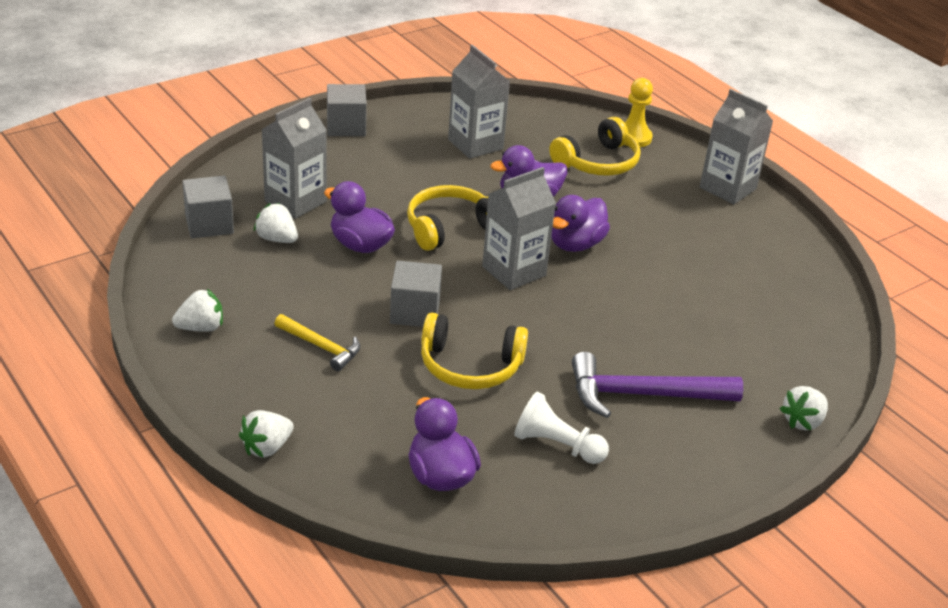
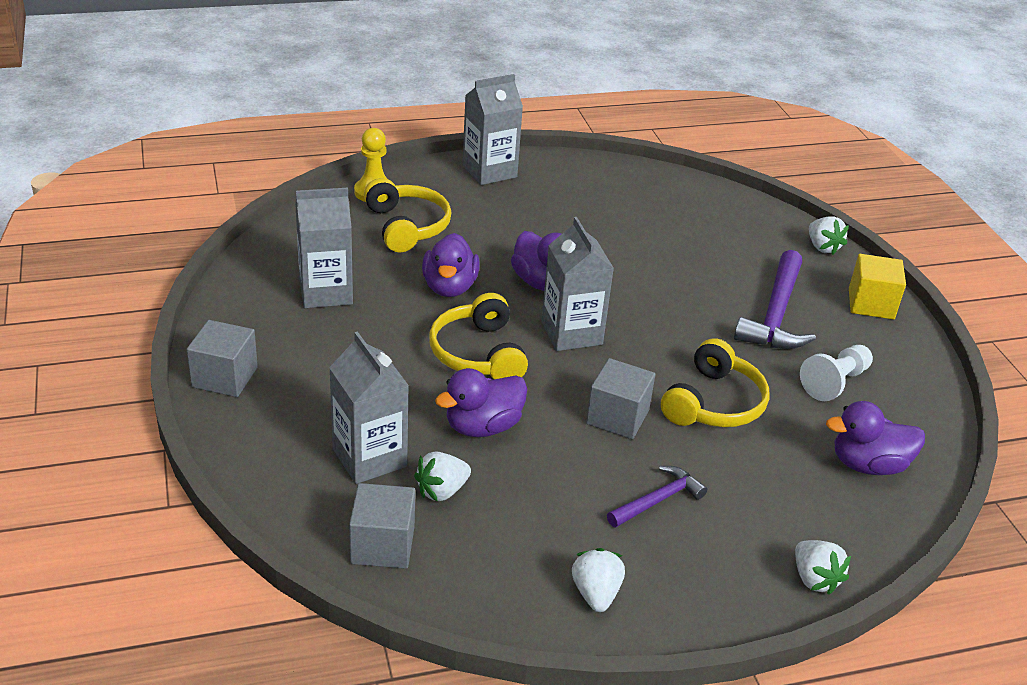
camera: 70 degrees left, 0 degrees up
yellow hammer [274,314,360,371] -> purple hammer [607,466,707,527]
none -> yellow cube [849,254,906,320]

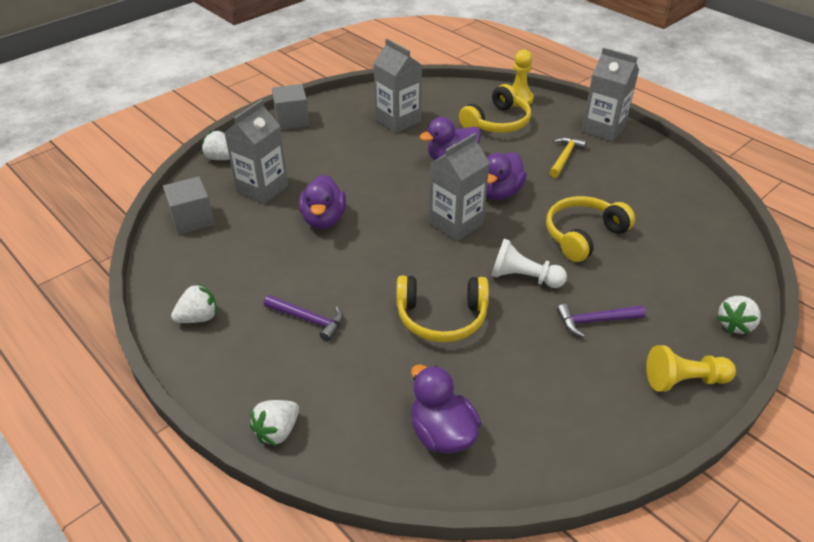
camera: 65 degrees right, 5 degrees up
white strawberry [414,451,471,501] -> white strawberry moved to [202,130,230,160]
yellow headphones [429,293,528,379] -> yellow headphones moved to [546,196,635,262]
purple duck [435,368,527,437] -> purple duck turned 120 degrees counterclockwise [299,174,346,229]
grey cube [586,358,656,439] -> none
purple hammer [734,250,816,349] -> purple hammer [557,304,646,338], size x0.58
white pawn [800,345,873,401] -> white pawn moved to [491,239,567,288]
yellow cube [849,254,906,320] -> yellow pawn [646,345,736,392]
none -> yellow hammer [549,137,587,177]

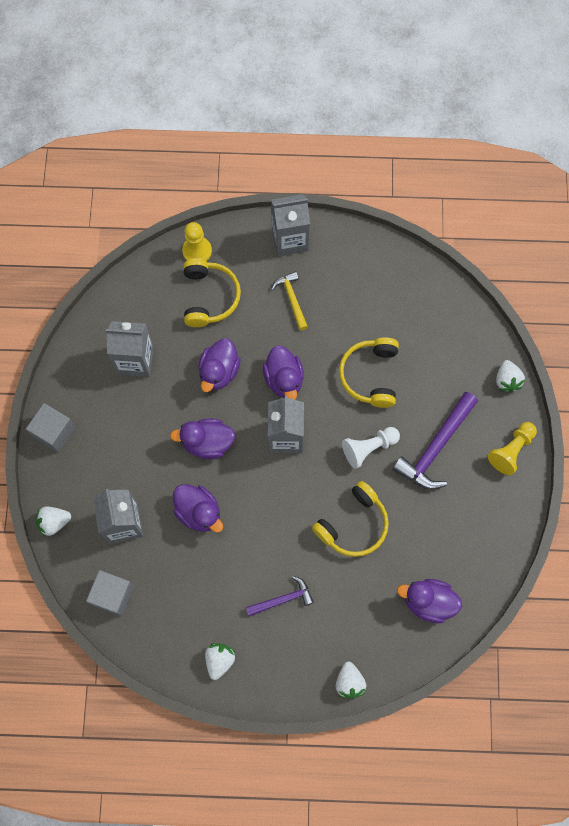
camera: 45 degrees left, 30 degrees up
purple hammer [557,304,646,338] -> purple hammer [392,392,478,490], size x1.73
none -> purple duck [170,419,235,459]

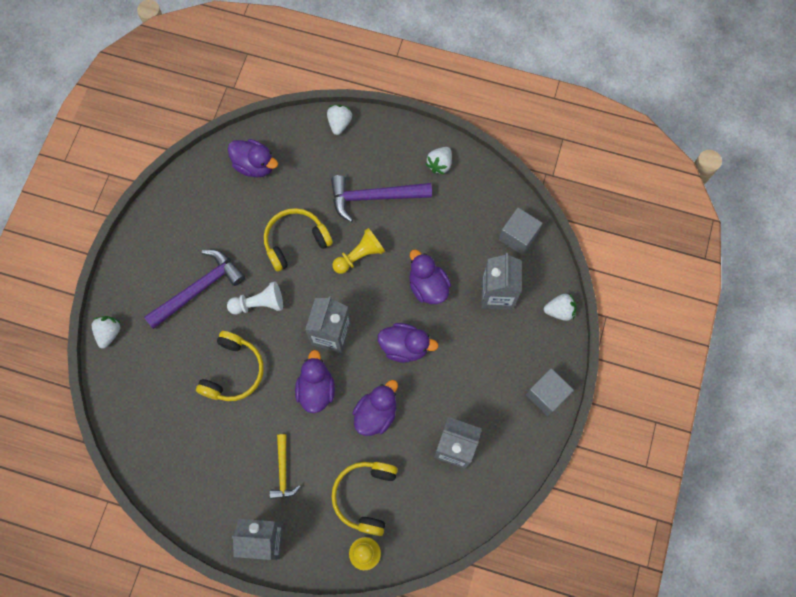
camera: 165 degrees left, 0 degrees up
purple hammer [246,576,314,617] -> purple hammer [331,175,432,222], size x1.73
yellow pawn [487,422,537,475] -> yellow pawn moved to [332,228,385,274]

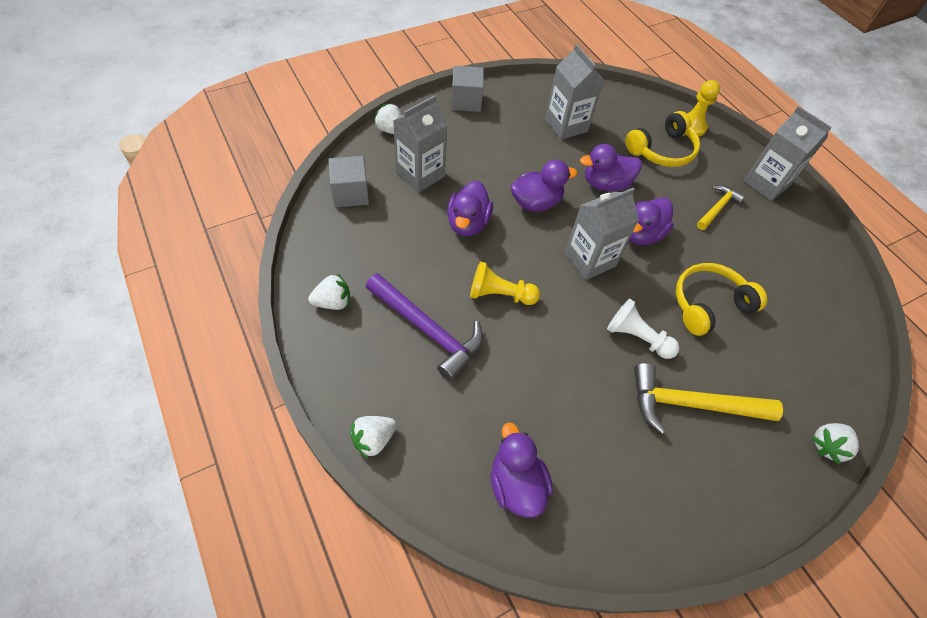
camera: 140 degrees left, 15 degrees down
purple hammer [144,250,245,329] -> yellow hammer [634,363,783,433]
yellow headphones [264,208,333,272] -> none
purple duck [378,323,438,363] -> purple duck turned 105 degrees clockwise [511,160,578,212]

